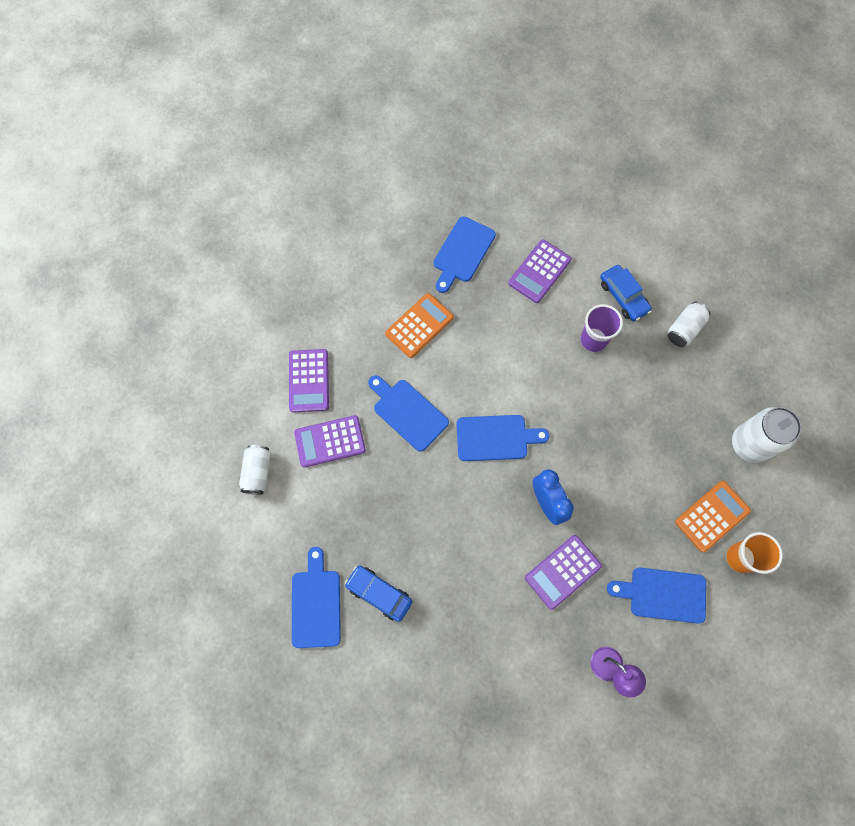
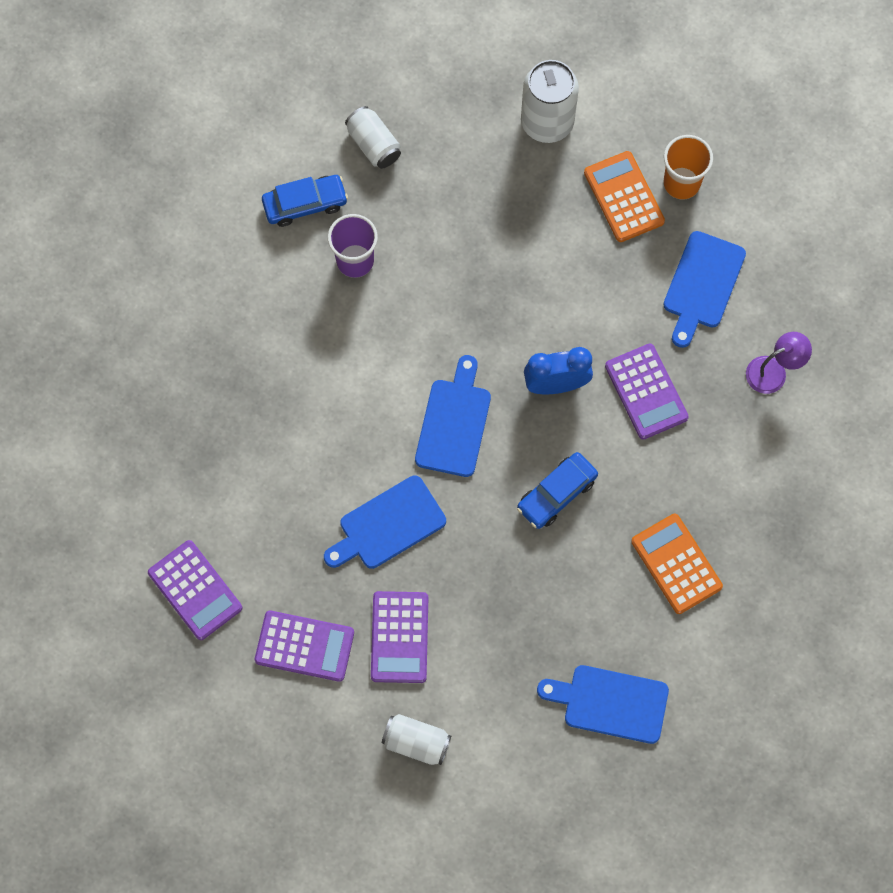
camera: 75 degrees left, 0 degrees up
blue car [345,565,413,622] -> blue car moved to [517,452,598,529]
orange calculator [385,293,454,358] -> orange calculator moved to [631,514,723,614]
blue cutting board [433,216,496,293] -> none
purple calculator [508,239,572,303] -> purple calculator moved to [148,540,243,640]

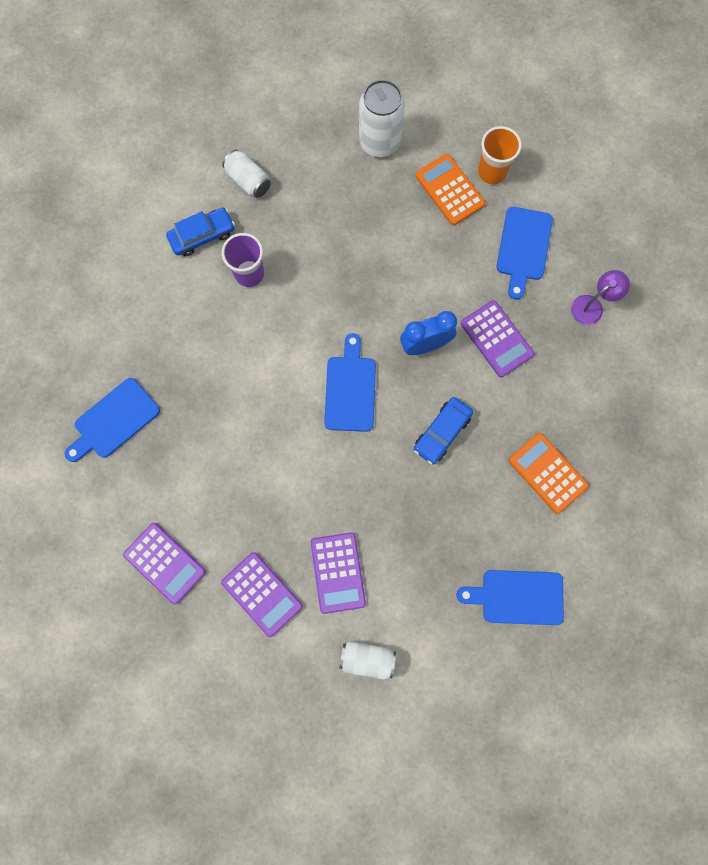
camera: 10 degrees left, 5 degrees up
purple calculator [255,611,354,682] -> purple calculator turned 45 degrees clockwise [221,552,303,637]
blue cutting board [324,475,446,569] -> blue cutting board moved to [64,378,160,462]

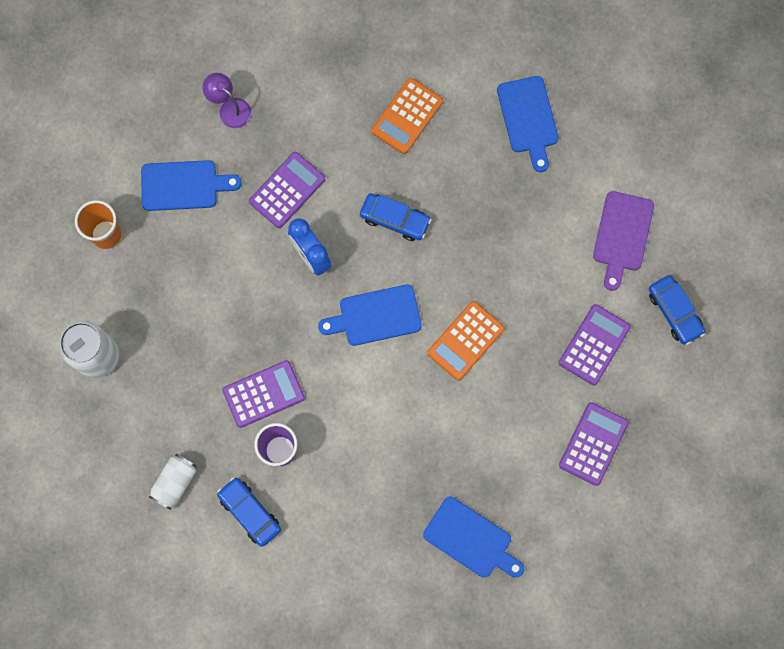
camera: 105 degrees left, 0 degrees up
purple calculator [311,532,366,614] -> purple calculator moved to [222,360,305,428]
white can [339,641,396,680] -> purple cutting board [593,191,654,291]
orange calculator [415,154,485,225] -> orange calculator moved to [427,301,505,381]
none -> blue car [649,275,705,345]

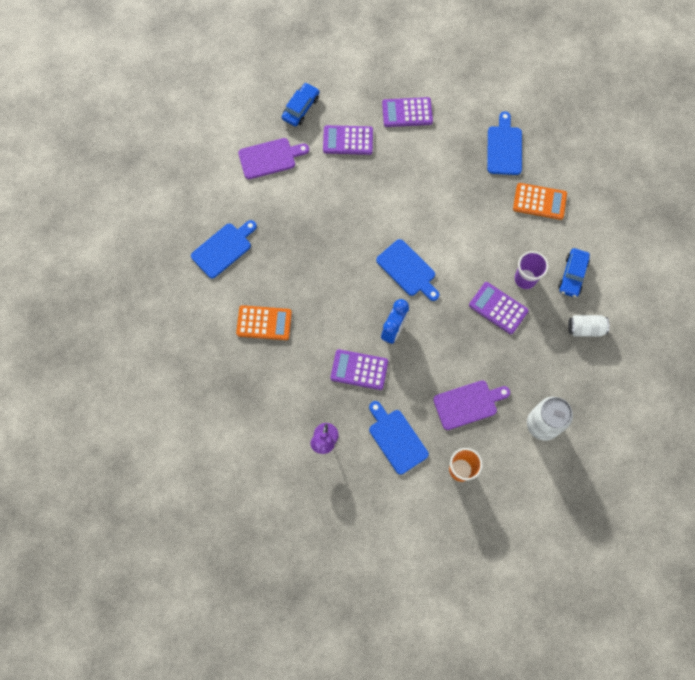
camera: 120 degrees left, 5 degrees down
blue car [360,193,431,241] -> none
orange calculator [427,301,505,381] -> orange calculator moved to [513,183,567,220]
none -> purple cutting board [433,380,510,430]

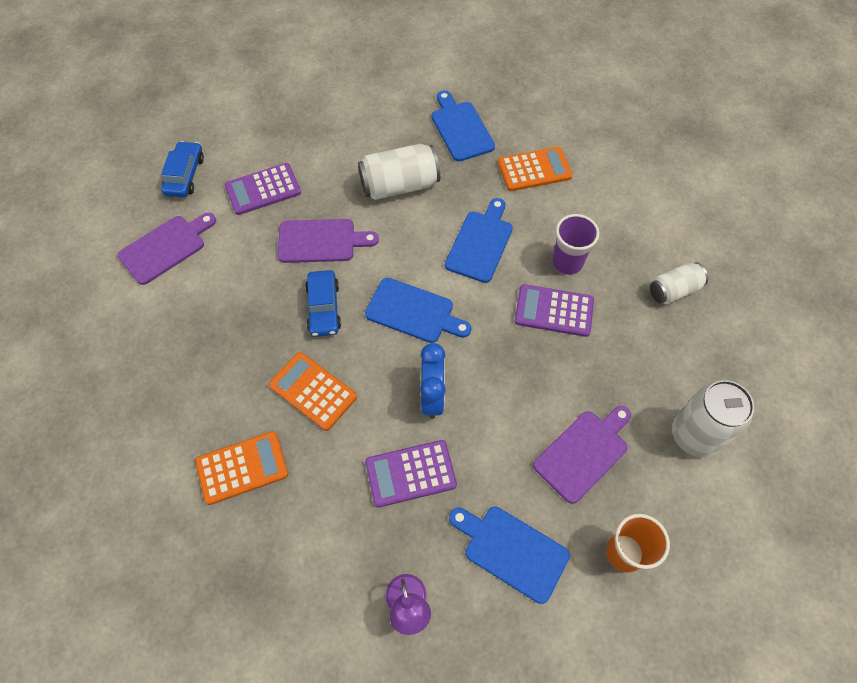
camera: 25 degrees left, 10 degrees down
blue cutting board [191,220,257,278] -> blue cutting board moved to [445,198,513,283]
purple calculator [382,97,433,127] -> none
blue car [558,248,590,298] -> blue car moved to [305,270,341,337]
none -> orange calculator [269,352,357,431]
none -> purple cutting board [278,219,379,263]
none -> white can [358,144,440,200]

